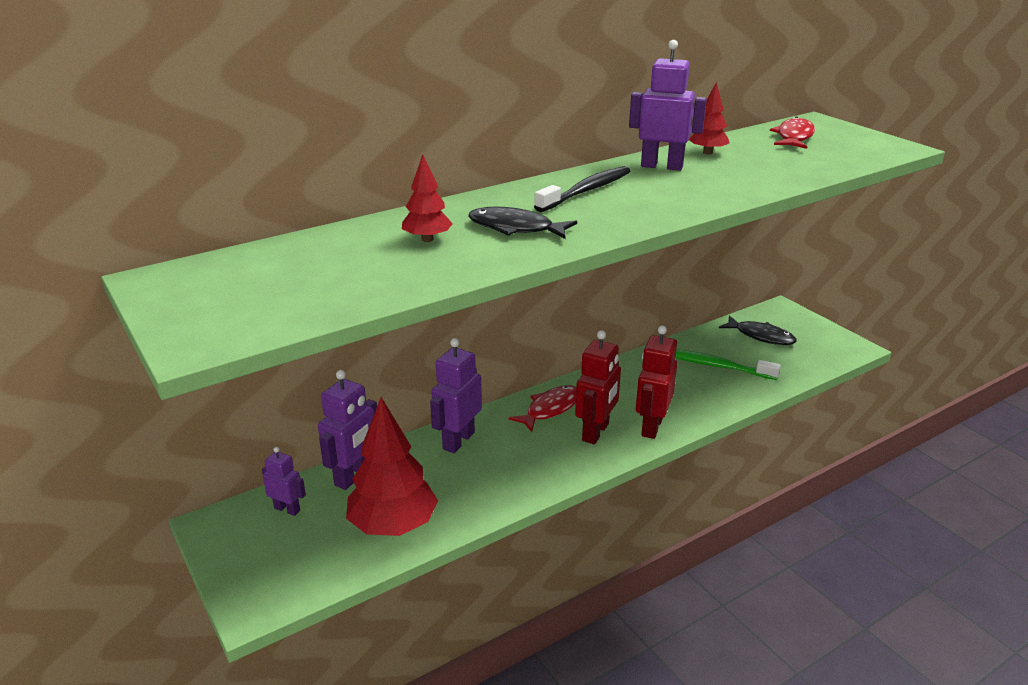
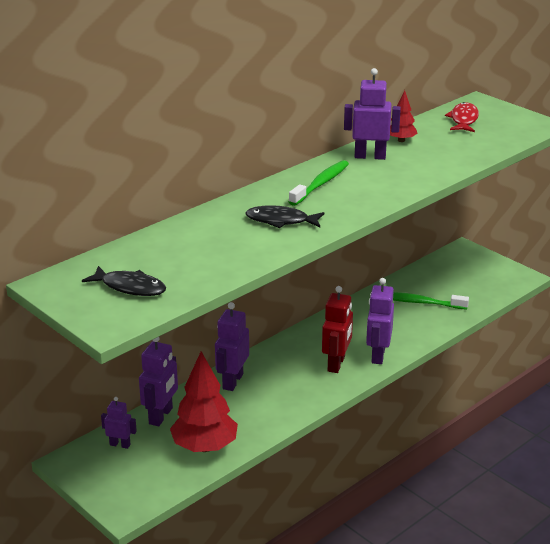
camera: 10 degrees left, 0 degrees up
red tree [402,154,453,242] -> none
red fish [508,385,576,432] -> none
black toothbrush [534,166,630,212] -> green toothbrush [289,160,349,206]
red robot [636,325,677,439] -> purple robot [366,278,394,364]
black fish [719,315,797,345] -> black fish moved to [82,266,166,296]

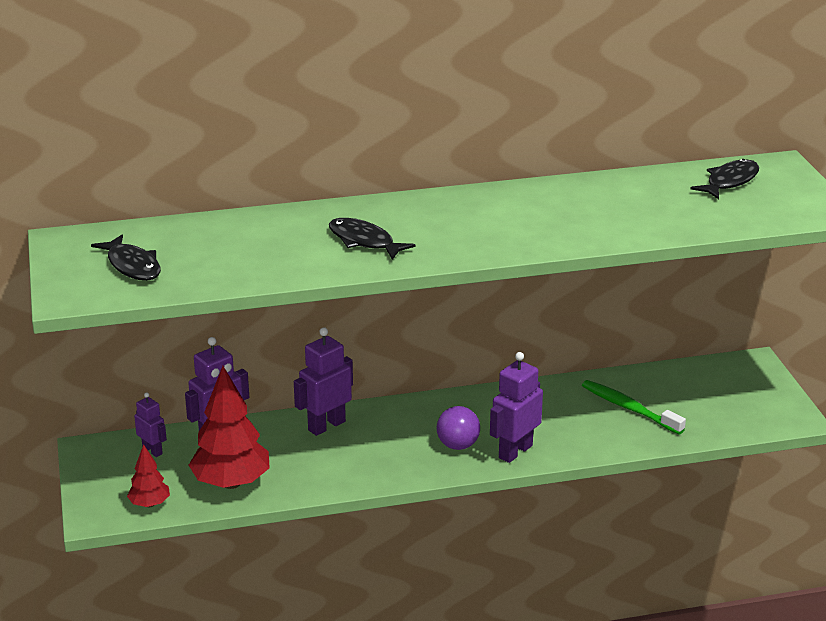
camera: 30 degrees right, 0 degrees up
green toothbrush [289,160,349,206] -> none
red robot [322,286,353,373] -> purple ball [437,406,480,450]
purple robot [344,68,401,160] -> none
red tree [390,90,418,142] -> red tree moved to [127,444,170,507]
red fish [445,102,479,132] -> black fish [690,159,759,199]

